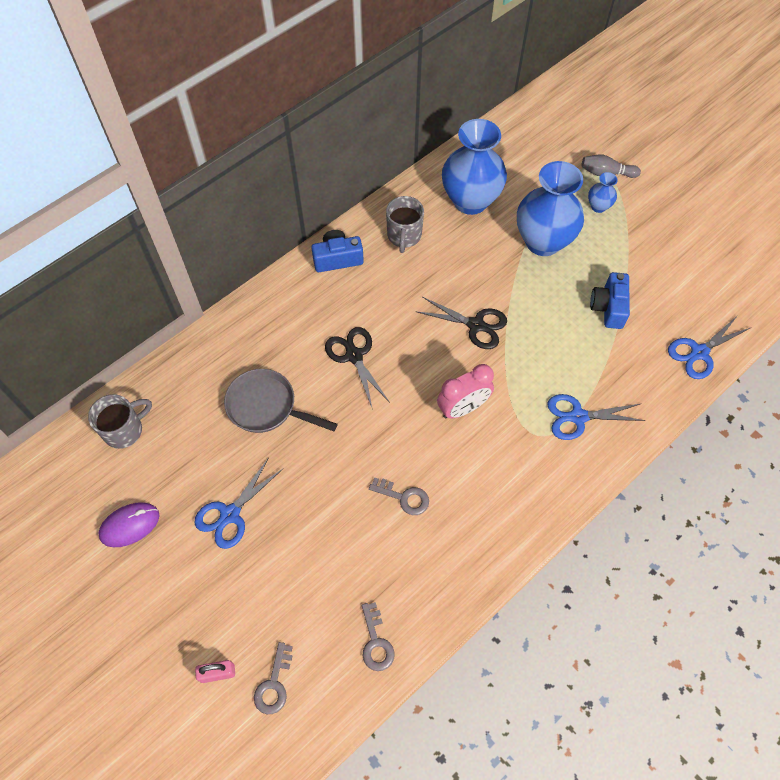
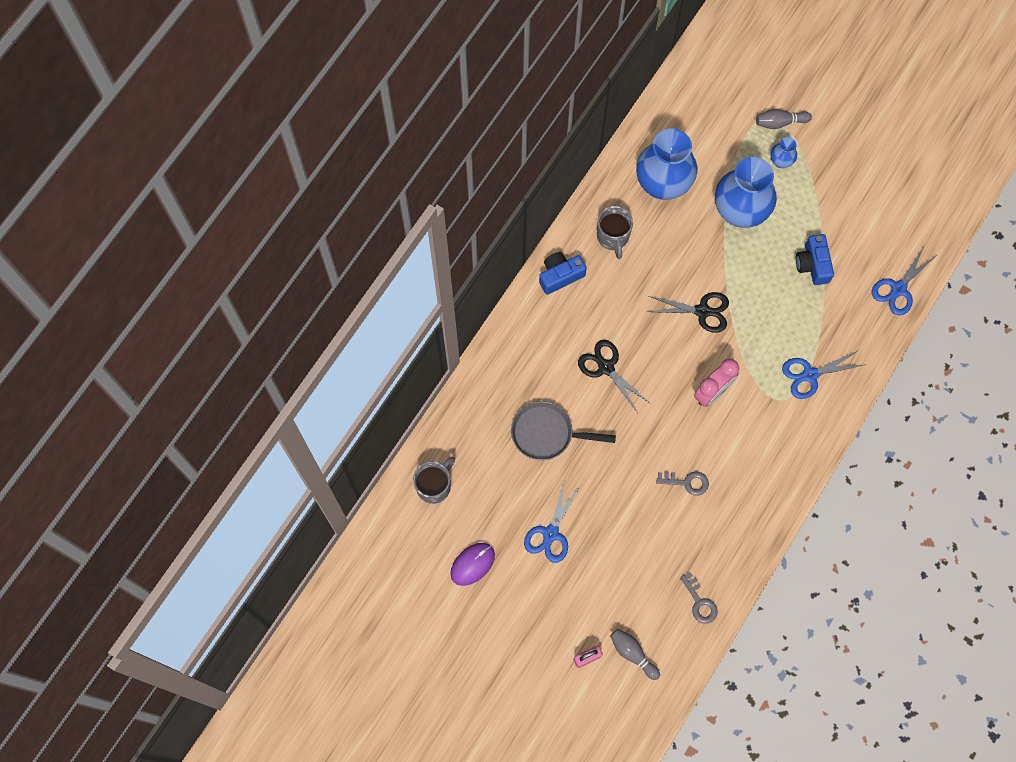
camera: 15 degrees left, 10 degrees up
grey key [254,642,293,714] -> grey bowling pin [610,629,660,680]

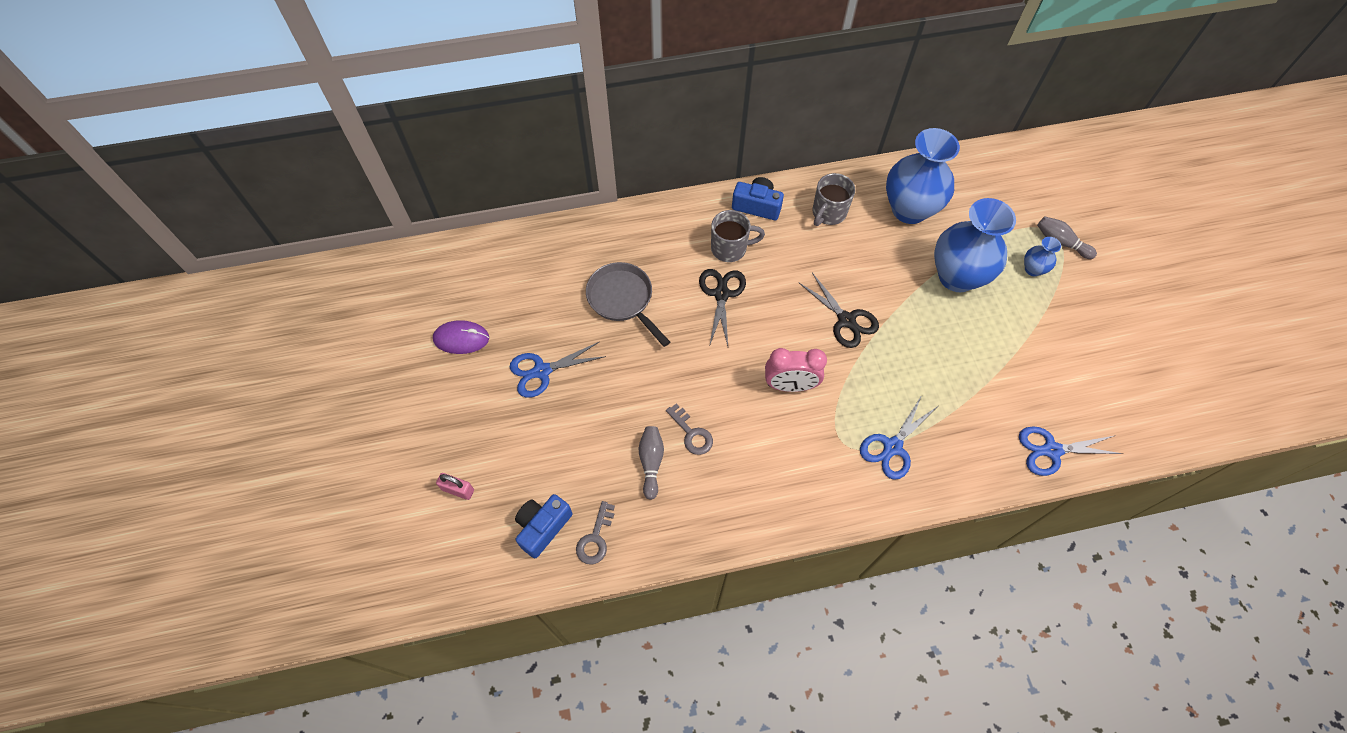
camera: 45 degrees right, 10 degrees down
grey mug [413,457,455,504] -> grey mug moved to [711,210,765,262]
grey bowling pin [610,629,660,680] -> grey bowling pin moved to [638,426,664,500]
blue scissors [782,350,866,399] -> blue scissors turned 75 degrees counterclockwise [860,395,938,480]
blue camera [796,234,834,285] -> blue camera moved to [515,494,573,558]

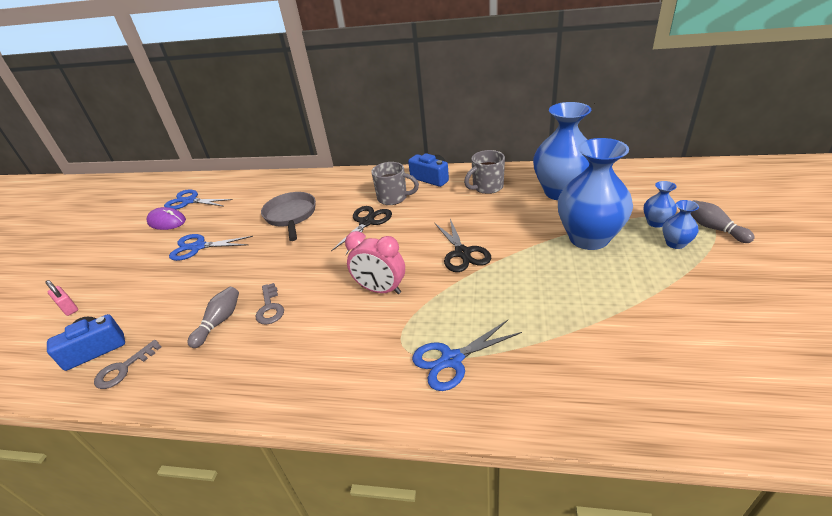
camera: 25 degrees right, 25 degrees down
blue scissors [1019,426,1123,476] -> blue scissors moved to [164,189,233,209]
none -> blue vase [644,181,677,228]

